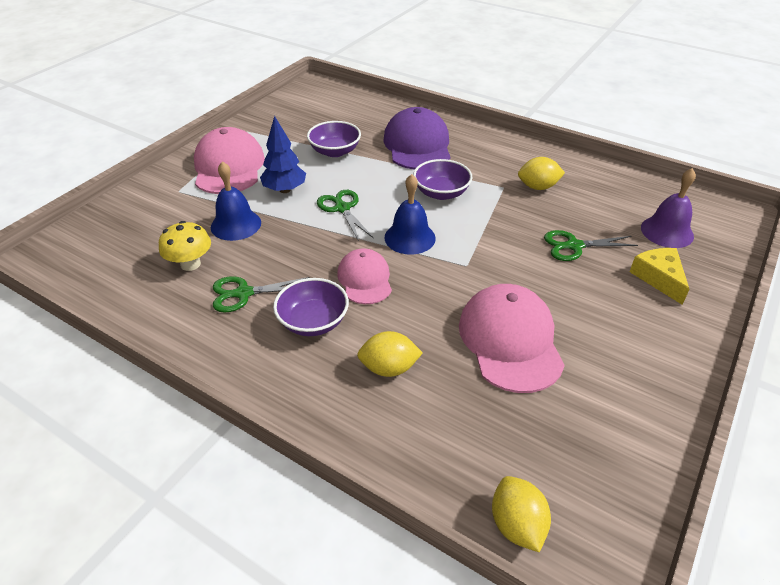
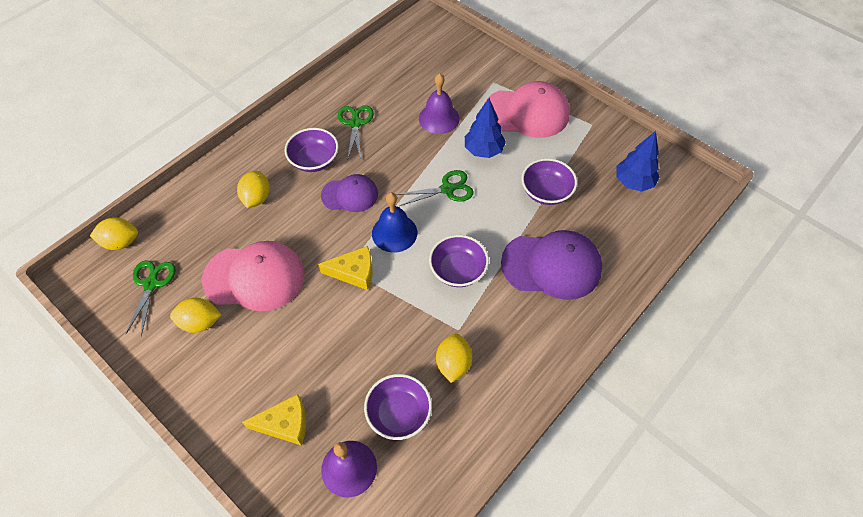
camera: 100 degrees right, 15 degrees up
yellow mushroom [159,221,211,271] -> none
blue bell [211,161,261,241] -> purple bell [419,73,460,134]
pink cap [337,248,392,304] -> purple cap [321,174,378,212]
green scissors [544,230,638,261] -> green scissors moved to [125,261,176,336]
none -> yellow lemon [170,298,221,333]
none -> yellow cheese [318,246,373,290]
none -> purple bowl [364,374,432,440]
none -> blue tree [617,131,660,192]

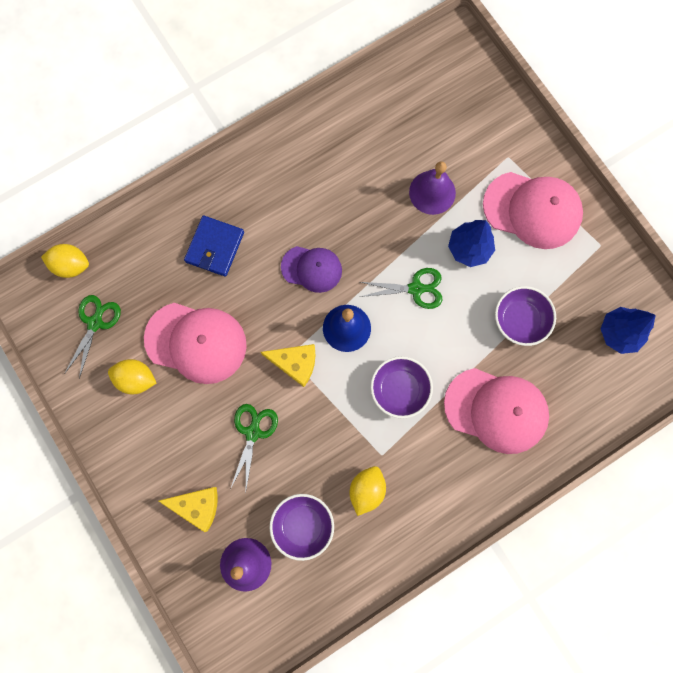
camera: 15 degrees right, 20 degrees up
yellow lemon [237,171,270,208] -> blue wallet [184,216,244,276]
purple bowl [285,128,338,172] -> none
green scissors [338,105,374,159] -> green scissors moved to [231,404,278,489]
purple cap [501,230,602,300] -> pink cap [444,368,549,454]

